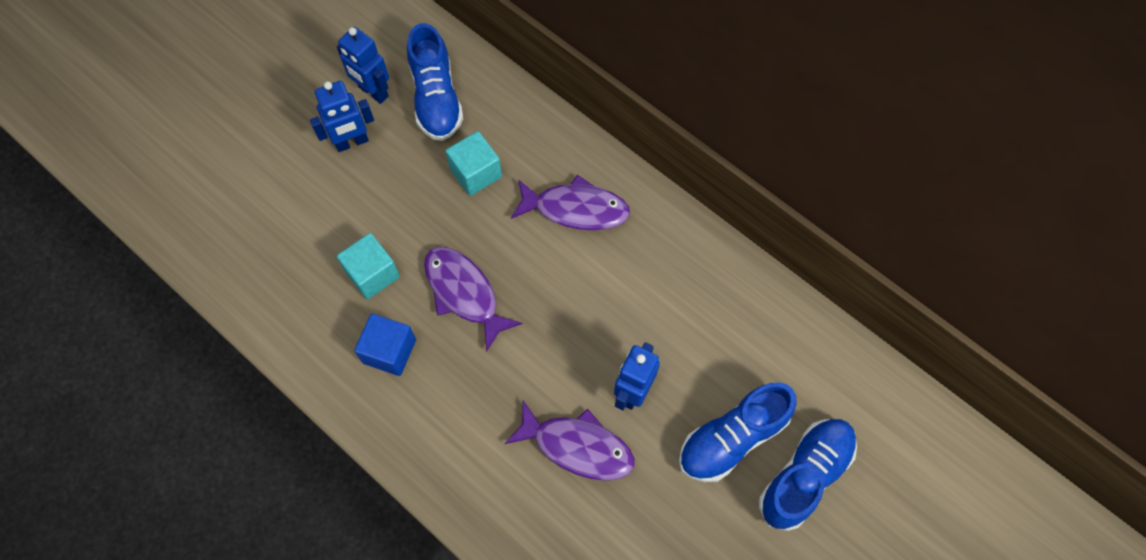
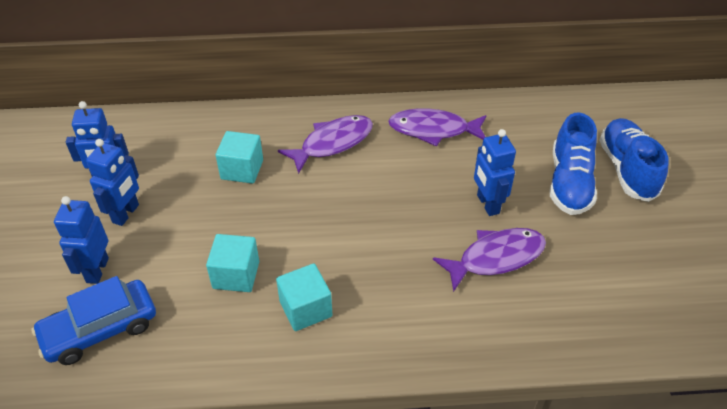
camera: 45 degrees left, 20 degrees down
blue cube [354,313,416,376] -> turquoise cube [276,263,332,331]
blue shoe [407,23,463,141] -> none
purple fish [424,247,523,352] -> purple fish moved to [388,108,487,147]
none -> blue car [31,276,156,365]
none -> blue robot [54,196,109,284]

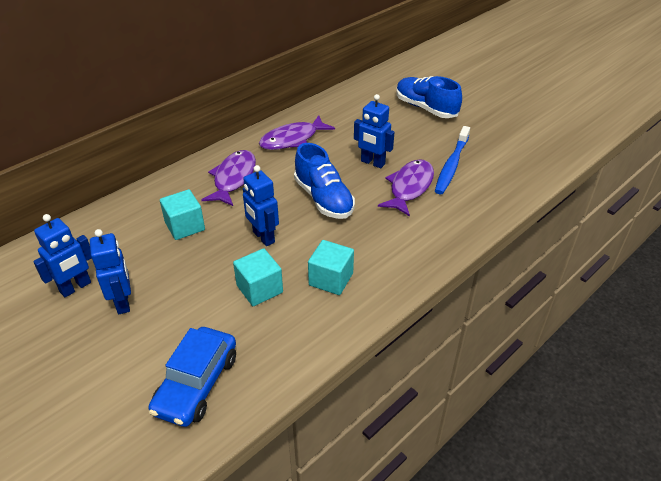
camera: 40 degrees left, 5 degrees down
blue robot [54,196,109,284] -> blue robot moved to [243,165,279,246]
blue shoe [550,112,597,215] -> blue shoe moved to [294,143,355,219]
none -> blue toothbrush [435,126,470,194]

